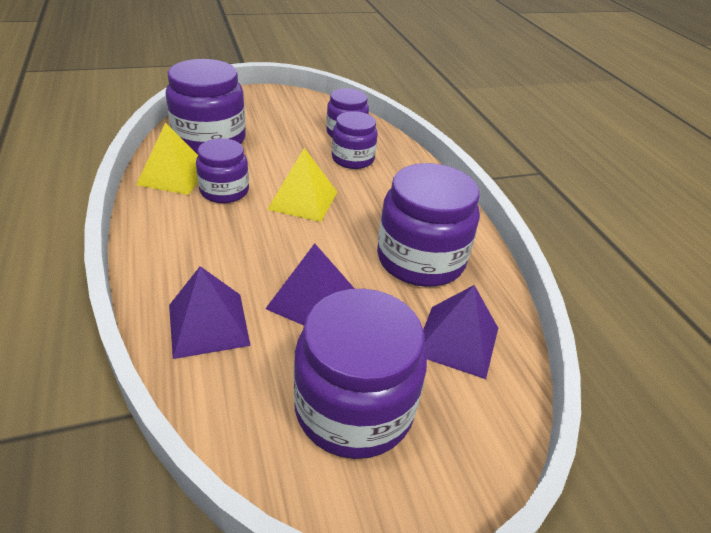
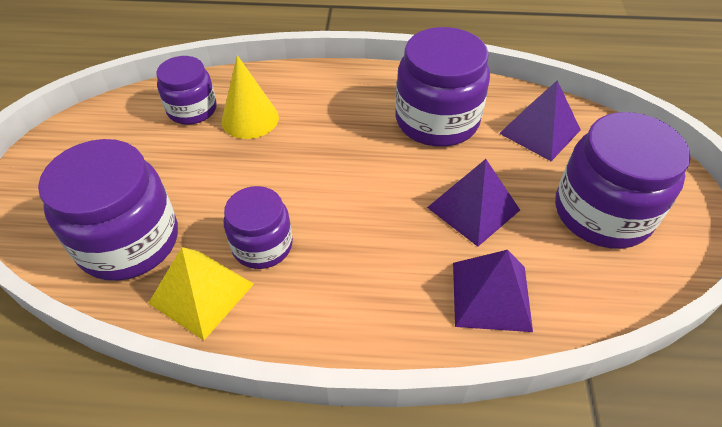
camera: 65 degrees left, 10 degrees up
yellow pyramid [267,148,337,222] -> none
purple jar [332,111,378,169] -> yellow cone [221,55,279,139]

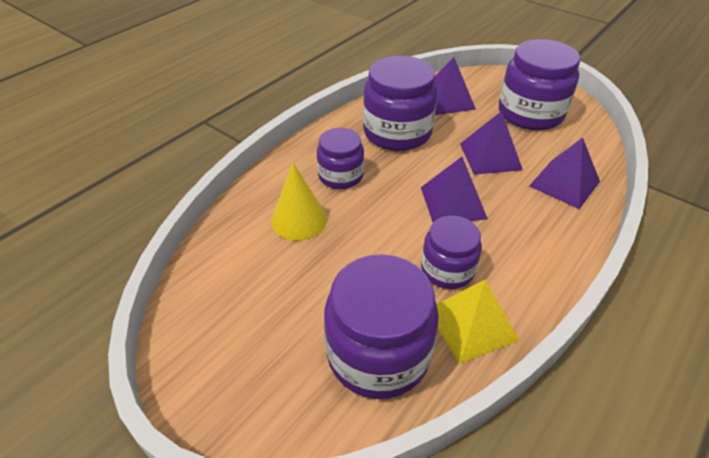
camera: 55 degrees left, 5 degrees down
purple jar [156,56,217,125] -> purple jar moved to [317,128,364,189]
none -> purple pyramid [421,157,488,222]

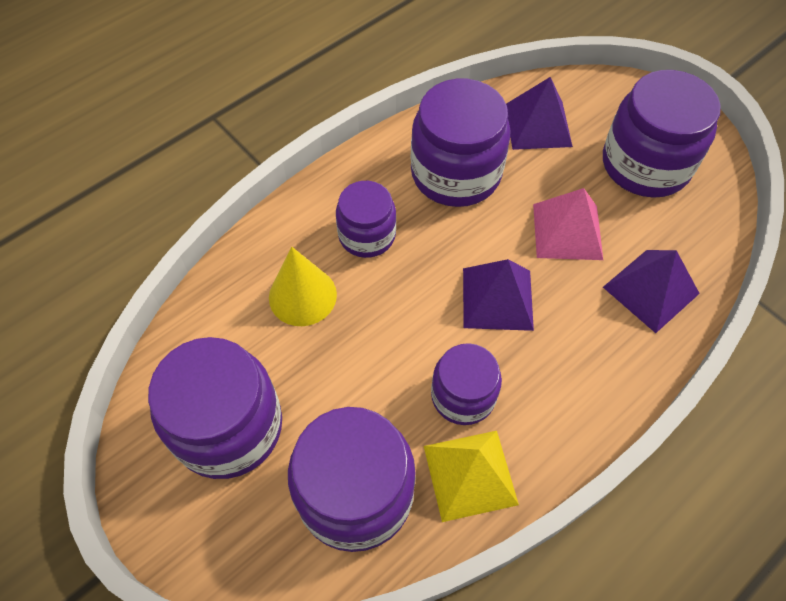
camera: 10 degrees right, 15 degrees up
purple pyramid [460,111,523,175] -> pink pyramid [533,188,603,260]
none -> purple jar [148,337,282,479]

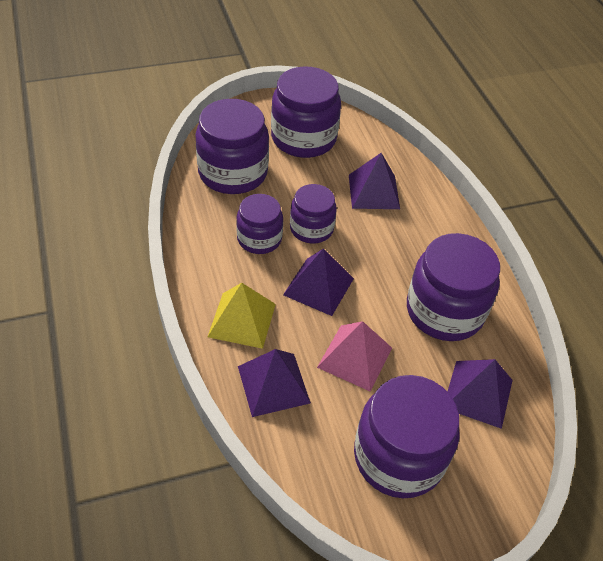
camera: 110 degrees right, 10 degrees down
yellow cone [269,247,337,326] -> purple pyramid [349,153,400,209]
purple jar [336,181,396,258] -> purple jar moved to [290,184,337,243]
yellow pyramid [424,431,519,522] -> yellow pyramid moved to [208,283,276,349]

